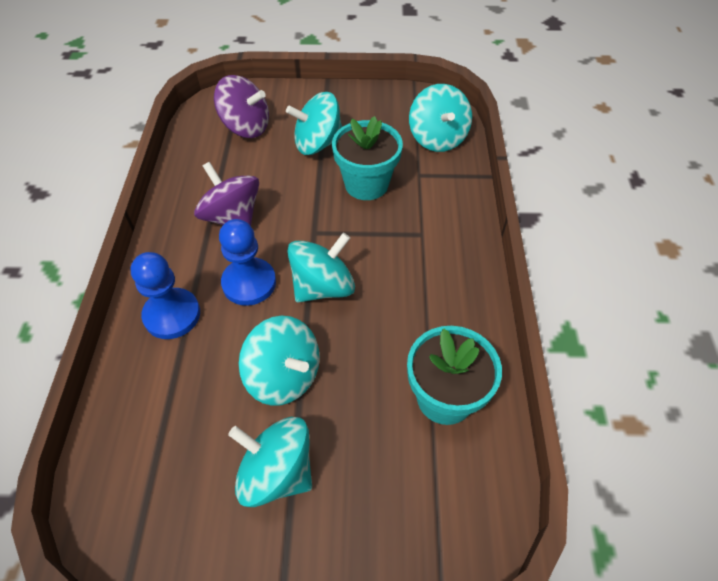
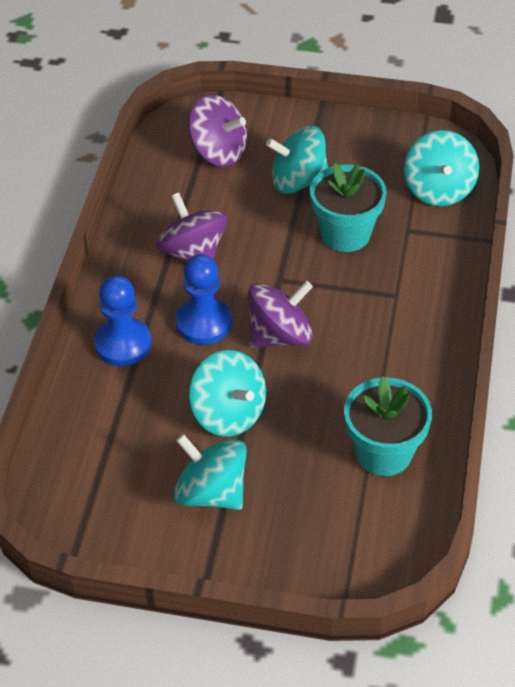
camera: 10 degrees right, 5 degrees down
turquoise spinning top [287,233,355,303] -> purple spinning top [248,281,313,348]

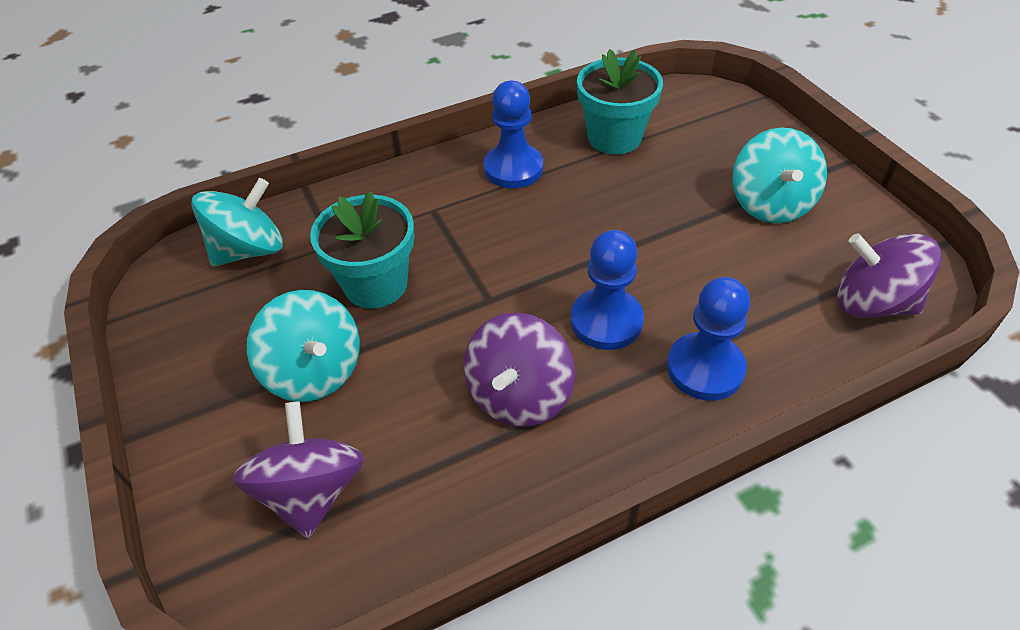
camera: 125 degrees left, 0 degrees up
turquoise spinning top [189,350,266,437] -> none
purple spinning top [248,281,313,348] -> purple spinning top moved to [837,233,942,318]
none -> blue pawn [484,81,543,188]

